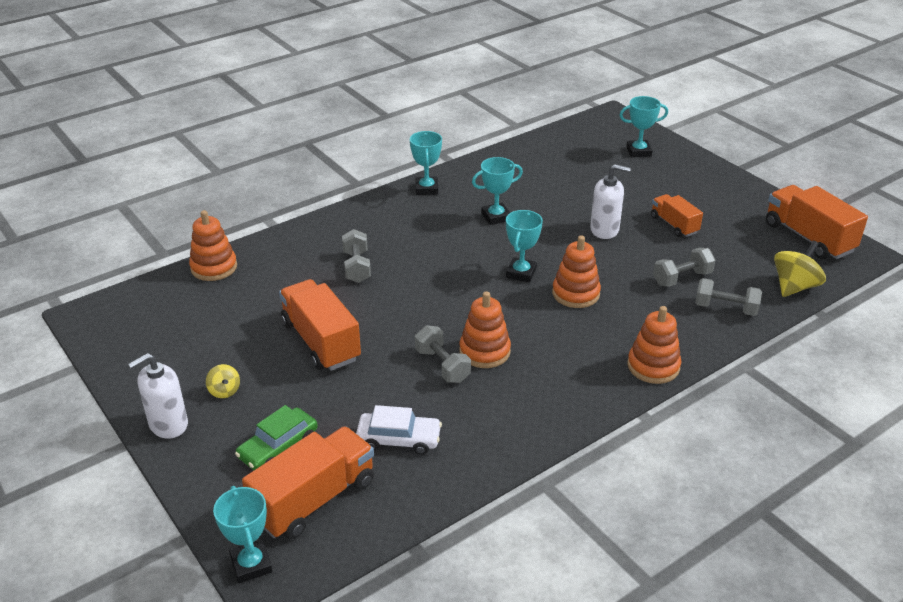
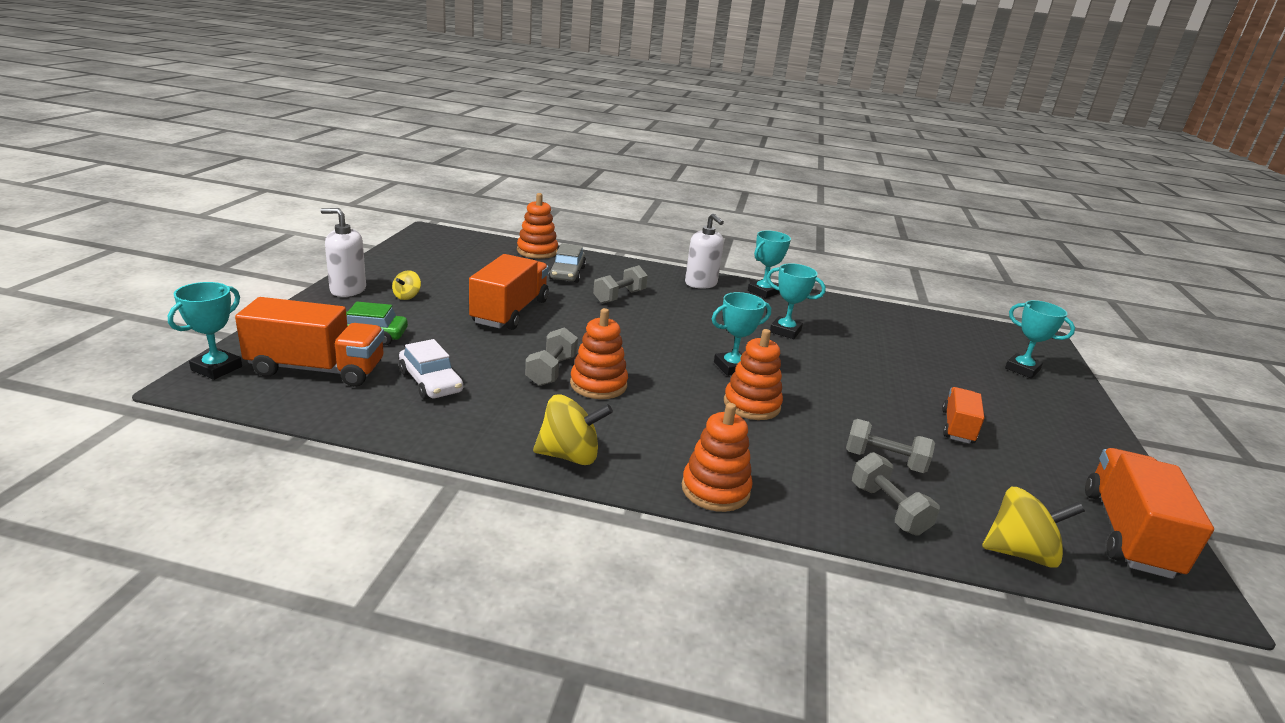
camera: 45 degrees right, 10 degrees down
white soap dispenser [590,164,631,239] -> white soap dispenser moved to [685,213,724,289]
none -> yellow spinning top [533,394,613,465]
none -> grey car [549,243,586,283]

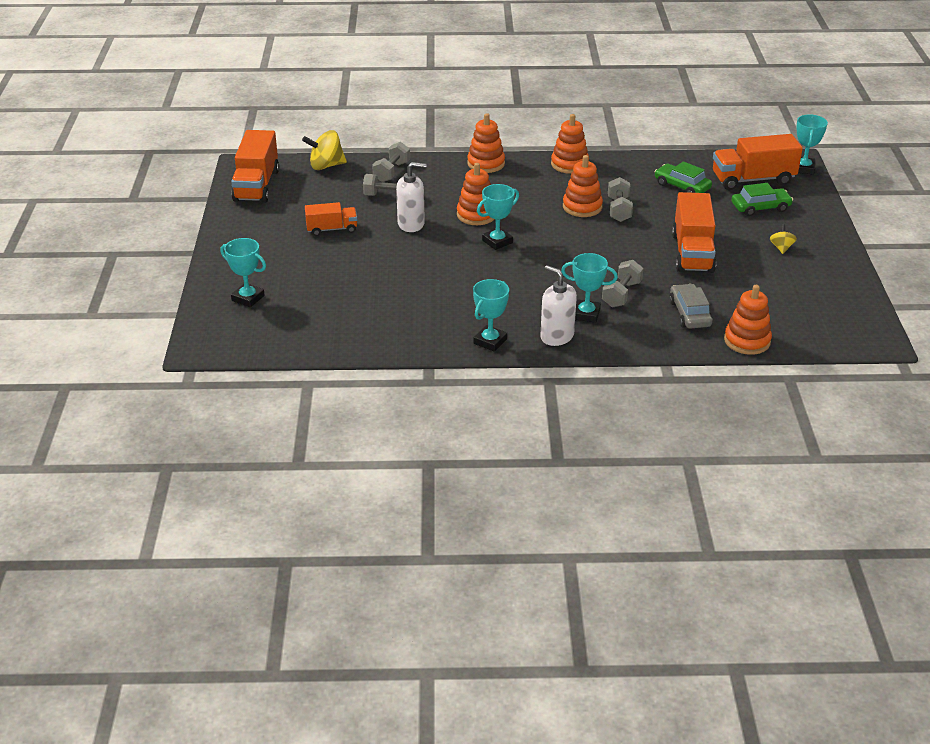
camera: 170 degrees right, 10 degrees up
white soap dispenser [321,208,366,297] -> white soap dispenser moved to [396,162,426,232]
white car [399,339,463,399] -> green car [654,161,712,193]
yellow spinning top [533,394,613,465] -> orange stacking toy [551,114,589,174]
turquoise trophy [767,263,826,339] -> turquoise trophy moved to [561,253,618,323]
grey dumbbell [852,452,940,535] -> grey dumbbell turned 60 degrees clockwise [372,142,410,182]
orange truck [942,387,984,444] -> orange truck turned 105 degrees counterclockwise [305,202,357,236]

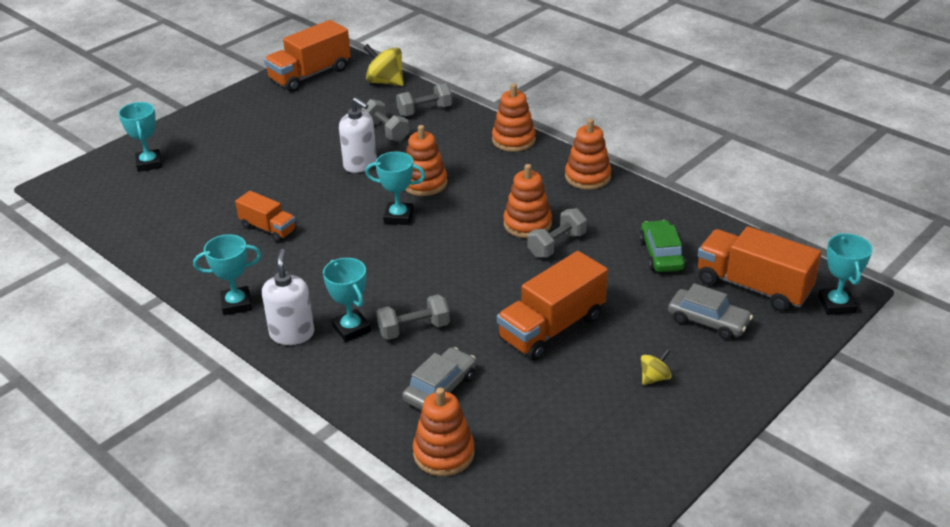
camera: 45 degrees right, 0 degrees up
orange truck [305,202,357,236] -> orange truck moved to [235,191,296,242]
green car [731,183,793,216] -> grey car [668,283,753,340]
turquoise trophy [797,114,828,175] -> turquoise trophy turned 60 degrees counterclockwise [818,233,872,315]

